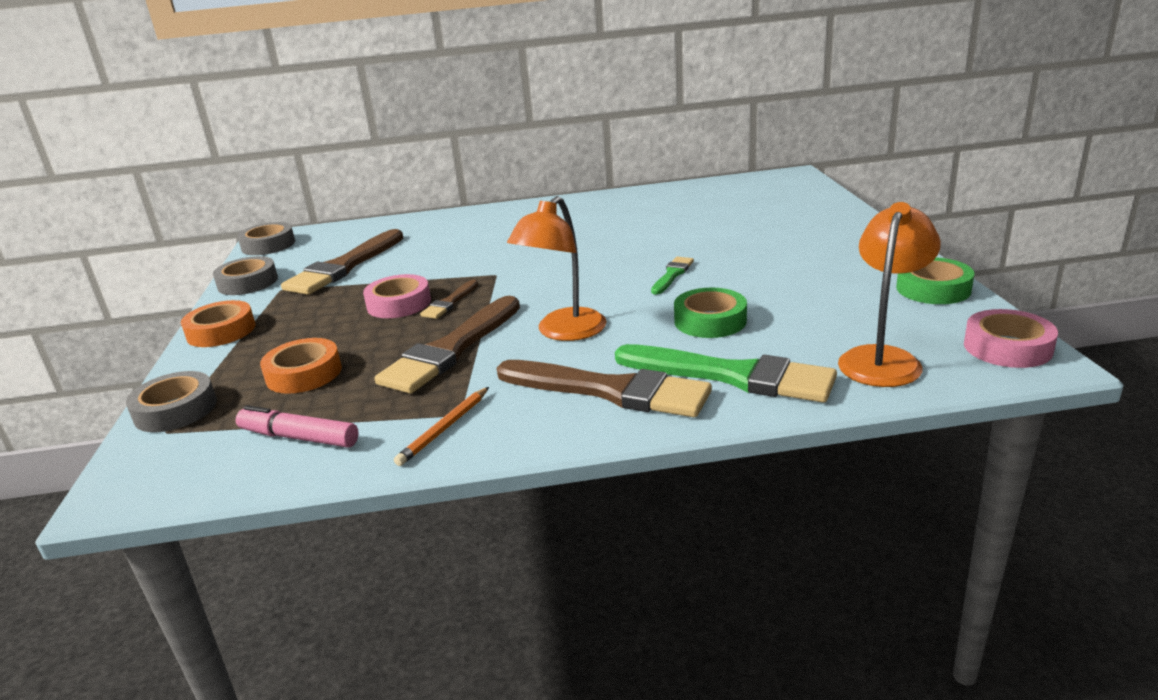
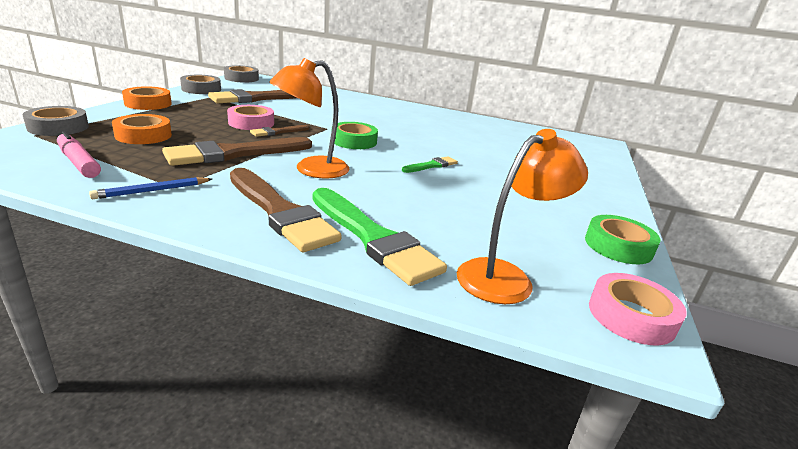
camera: 20 degrees right, 0 degrees up
orange pencil [394,387,489,466] -> blue pencil [89,177,212,199]
green tape [674,288,747,338] -> green tape moved to [334,122,378,149]

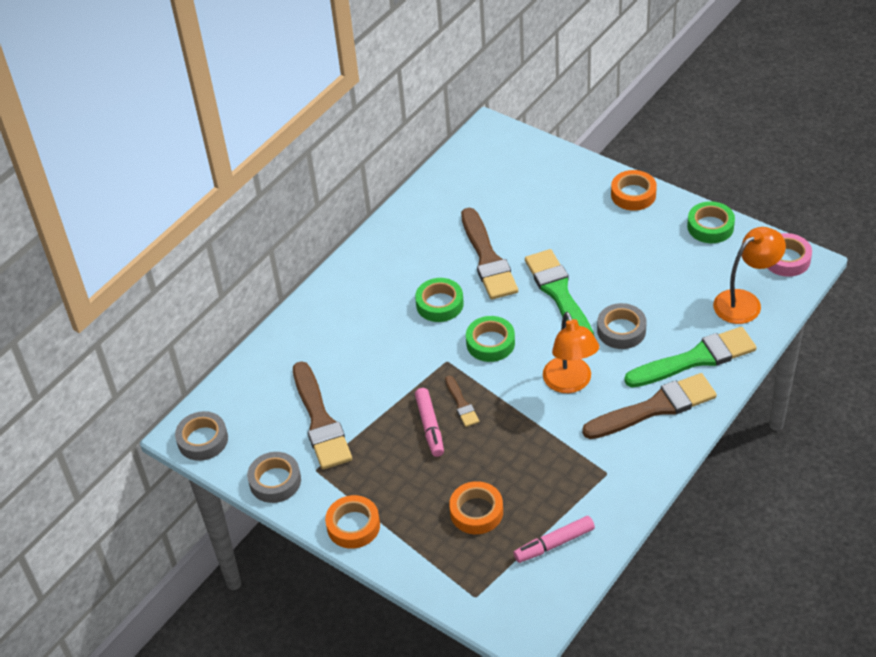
camera: 65 degrees left, 20 degrees up
grey tape [23,106,89,136] -> grey tape moved to [597,303,647,349]
blue pencil [89,177,212,199] -> none
brown brush [162,137,312,166] -> brown brush moved to [461,208,518,300]
pink tape [227,105,274,130] -> pink marker [415,388,444,457]
green brush [402,156,458,173] -> green brush [525,249,594,335], size x2.06
orange lamp [457,129,588,304] -> orange lamp turned 75 degrees clockwise [713,227,786,324]
none -> green tape [415,278,464,322]
none -> orange tape [611,170,657,211]

